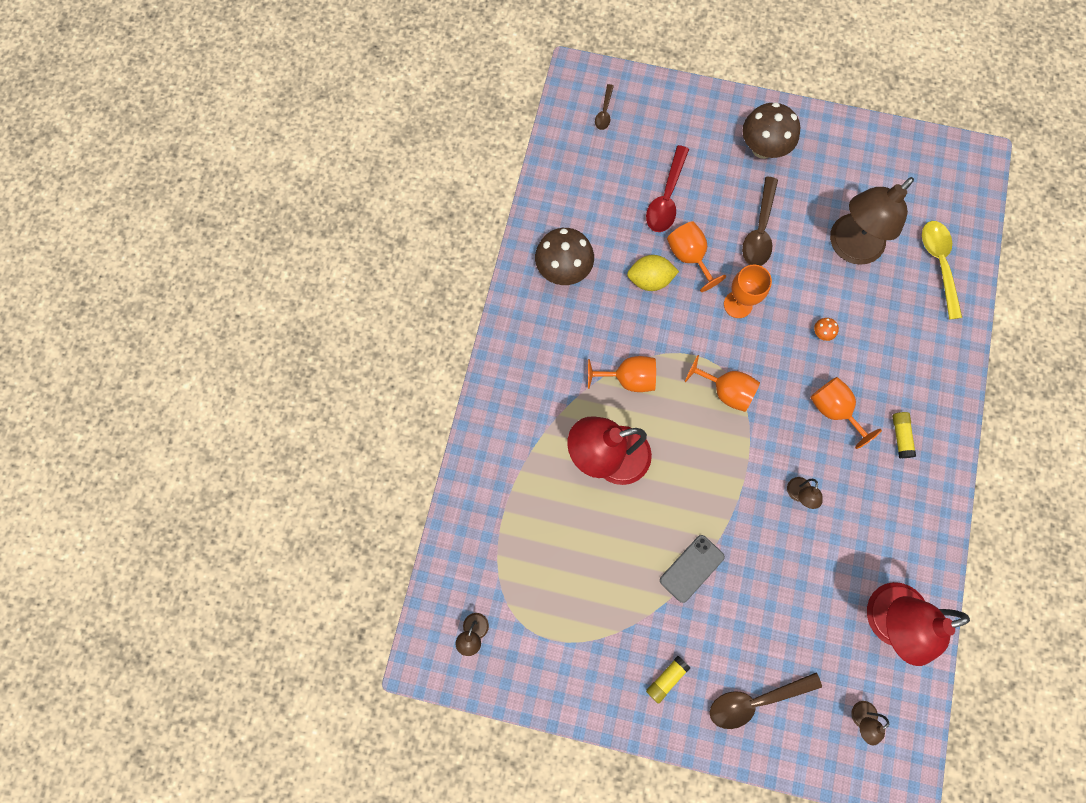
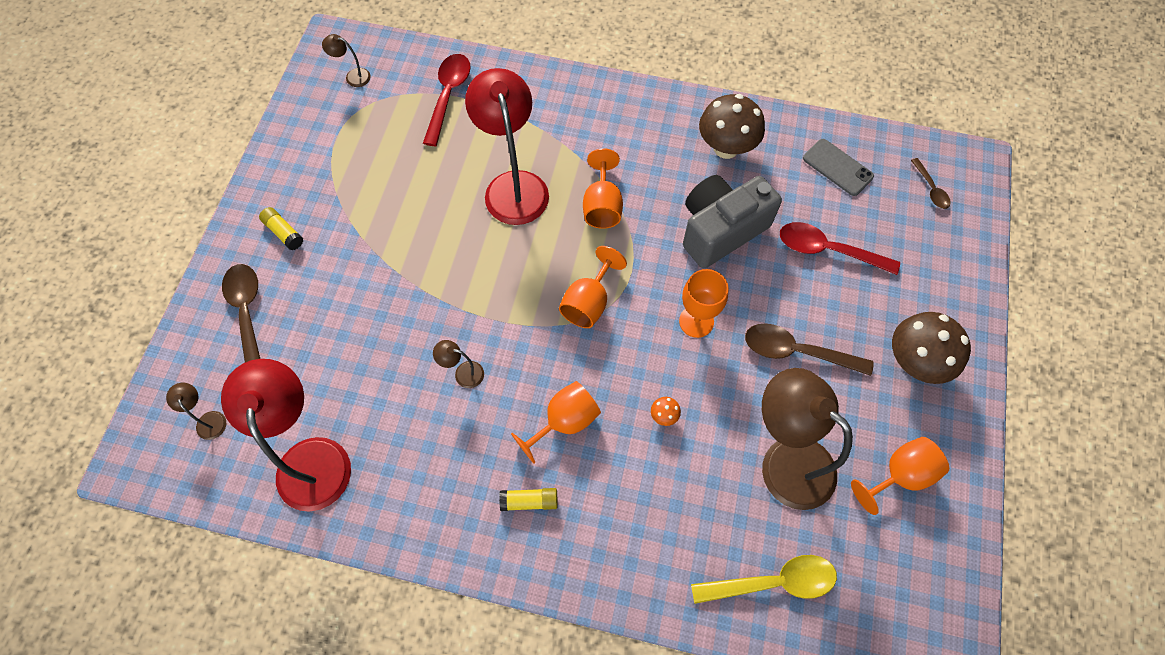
camera: 90 degrees right, 10 degrees down
brown spoon [595,84,614,130] -> brown spoon turned 120 degrees counterclockwise [911,158,951,209]
yellow lemon [627,255,679,291] -> grey camera [683,175,782,268]
grey phone [660,535,725,603] -> grey phone moved to [803,139,874,196]
orange goblet [667,221,726,292] -> orange goblet moved to [851,437,949,515]
none -> red spoon [423,54,471,146]

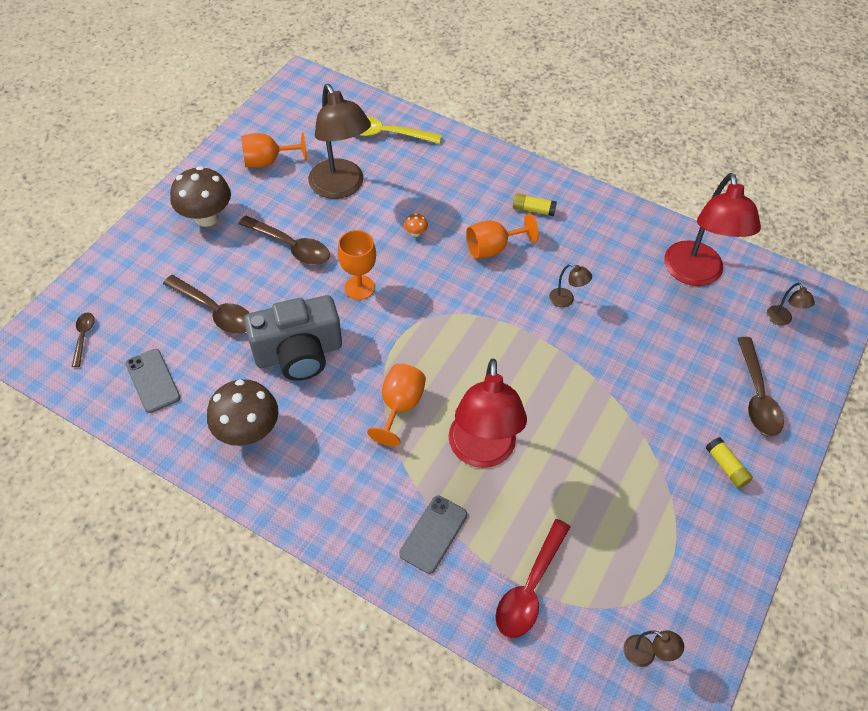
camera: 165 degrees left, 10 degrees down
orange goblet [559,246,627,328] -> none
red spoon [780,222,900,275] -> brown spoon [163,275,249,334]
none -> grey phone [399,496,467,574]

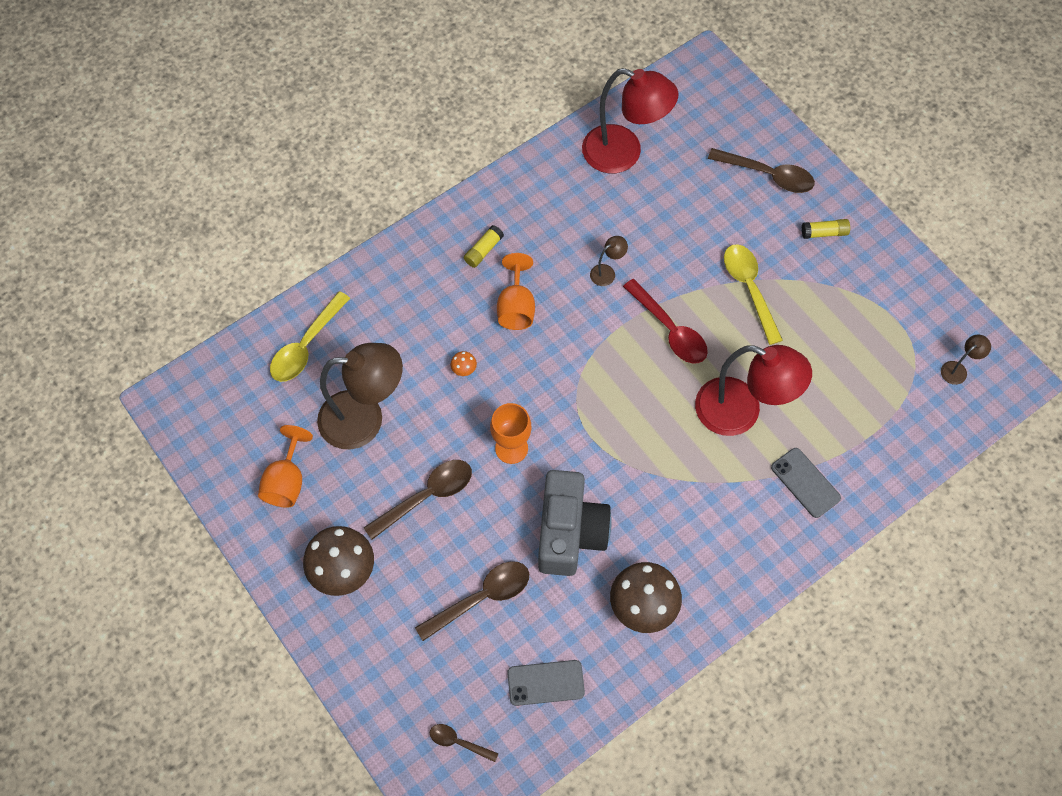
camera: 65 degrees left, 10 degrees up
orange goblet [367,363,426,446] -> none
red spoon [495,519,570,638] -> red spoon moved to [623,279,708,363]
brown lamp [767,283,815,326] -> none
none -> yellow spoon [724,244,783,345]

